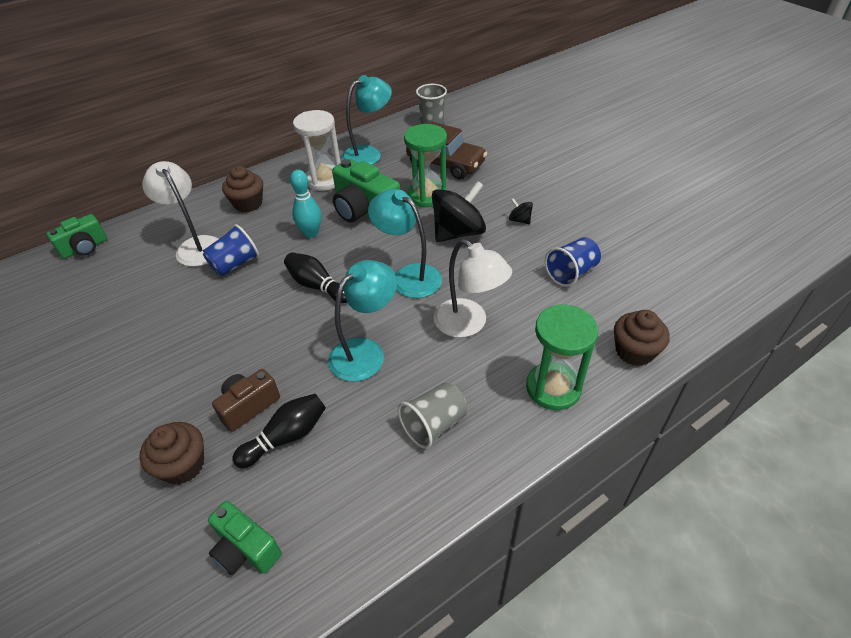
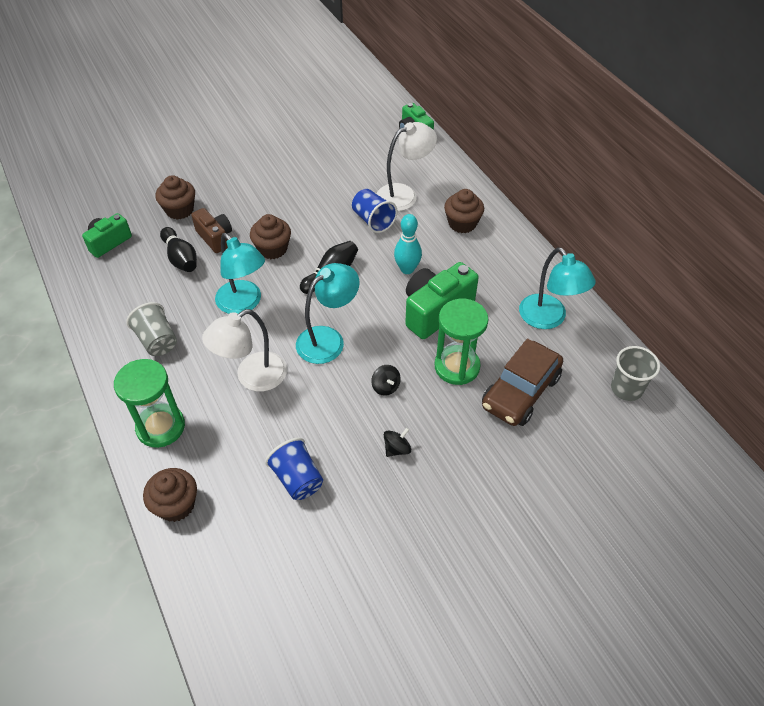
camera: 95 degrees right, 5 degrees up
white hourglass [293,110,341,191] -> none
black spinning top [432,181,486,242] -> black spinning top [372,365,401,396], size x0.44
none -> brown cupcake [250,214,291,259]

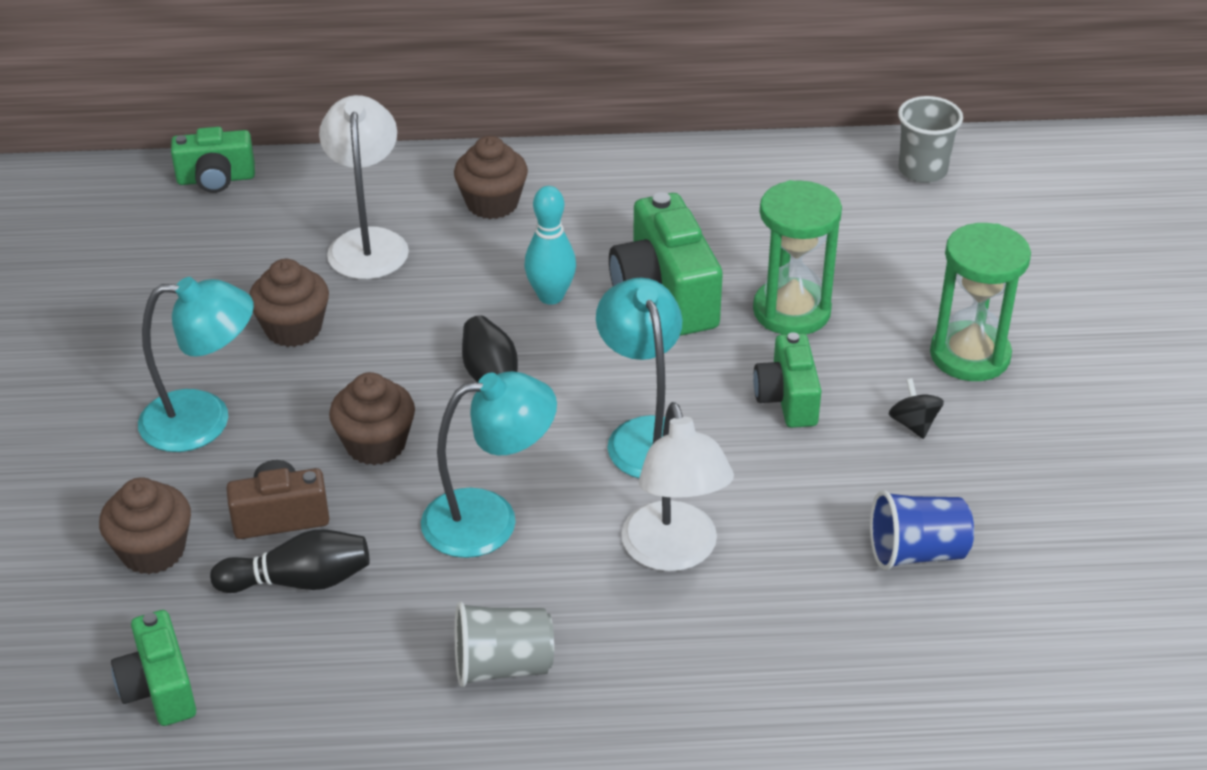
camera: 65 degrees left, 10 degrees down
green hourglass [114,359,185,448] -> green hourglass moved to [930,223,1031,381]
brown cupcake [143,468,197,522] -> brown cupcake moved to [249,259,329,347]
blue cup [352,189,397,233] -> none
black spinning top [372,365,401,396] -> green camera [753,332,822,428]
brown car [482,339,563,426] -> none
turquoise lamp [519,247,596,329] -> turquoise lamp moved to [138,277,254,452]

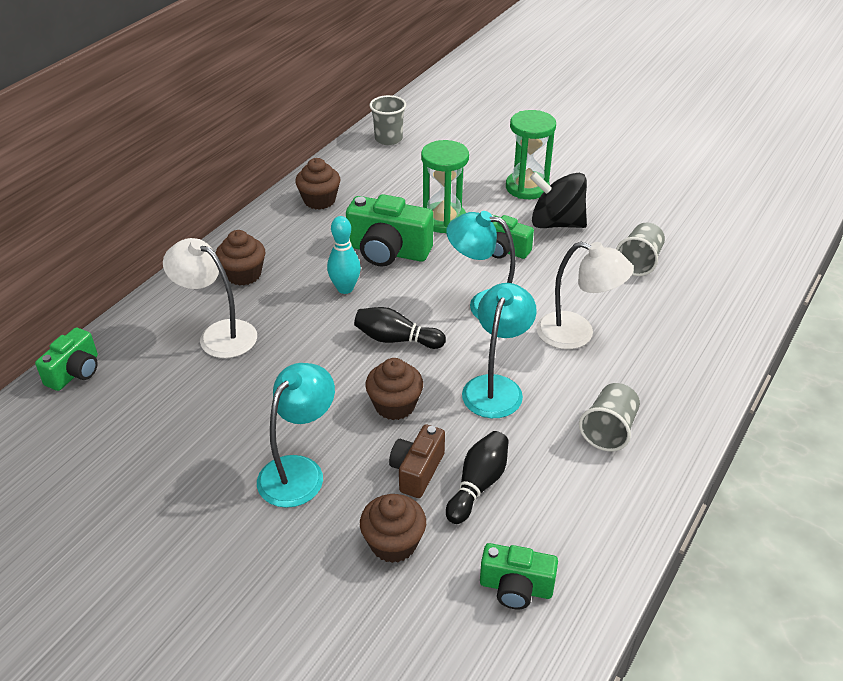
camera: 55 degrees left, 0 degrees up
brown cupcake [249,259,329,347] -> brown cupcake moved to [295,158,340,210]
blue cup [870,490,974,570] -> grey cup [616,223,665,276]
black spinning top [889,378,944,439] -> black spinning top [530,172,587,228], size x2.26

